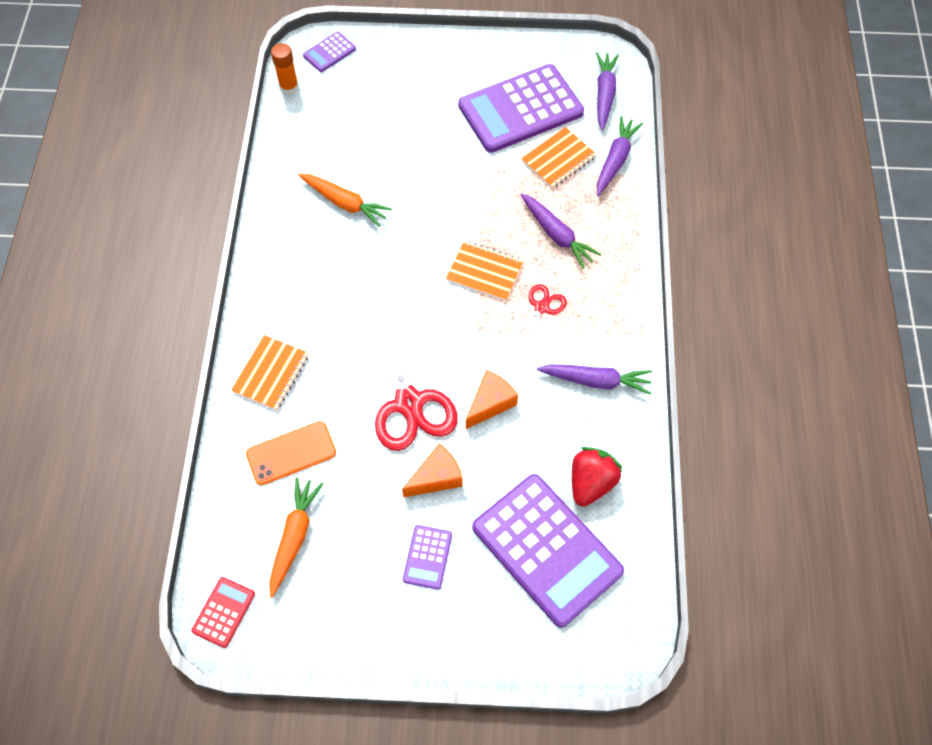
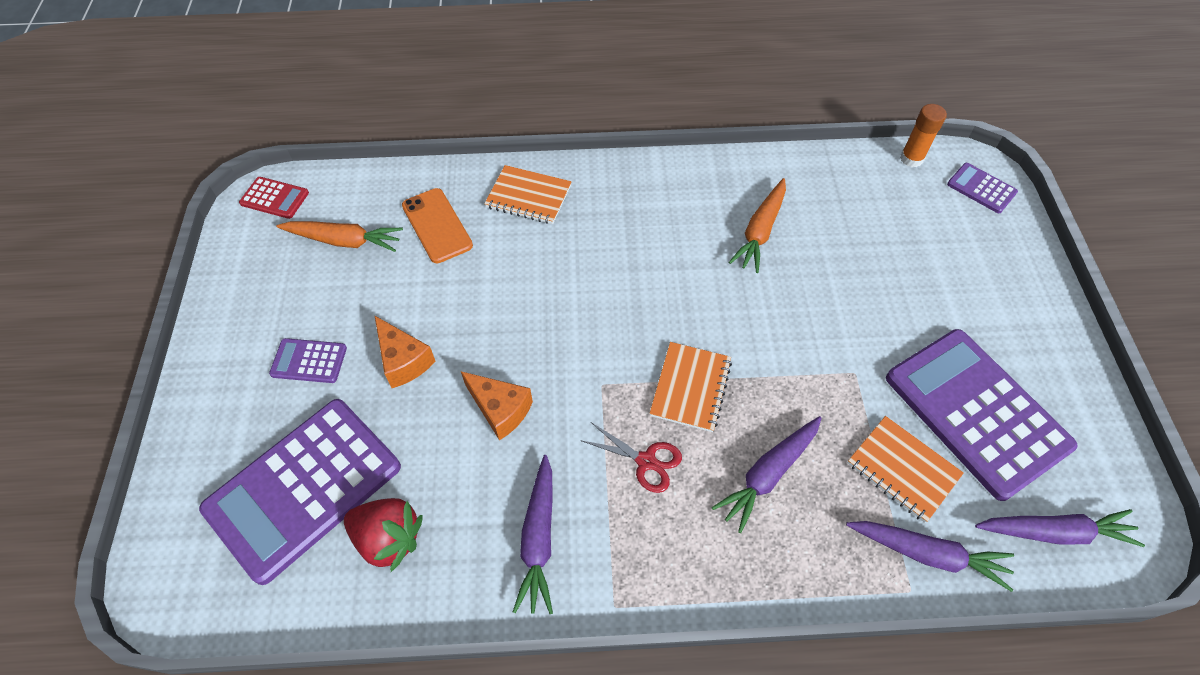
camera: 85 degrees right, 5 degrees down
red scissors [362,312,458,451] -> none

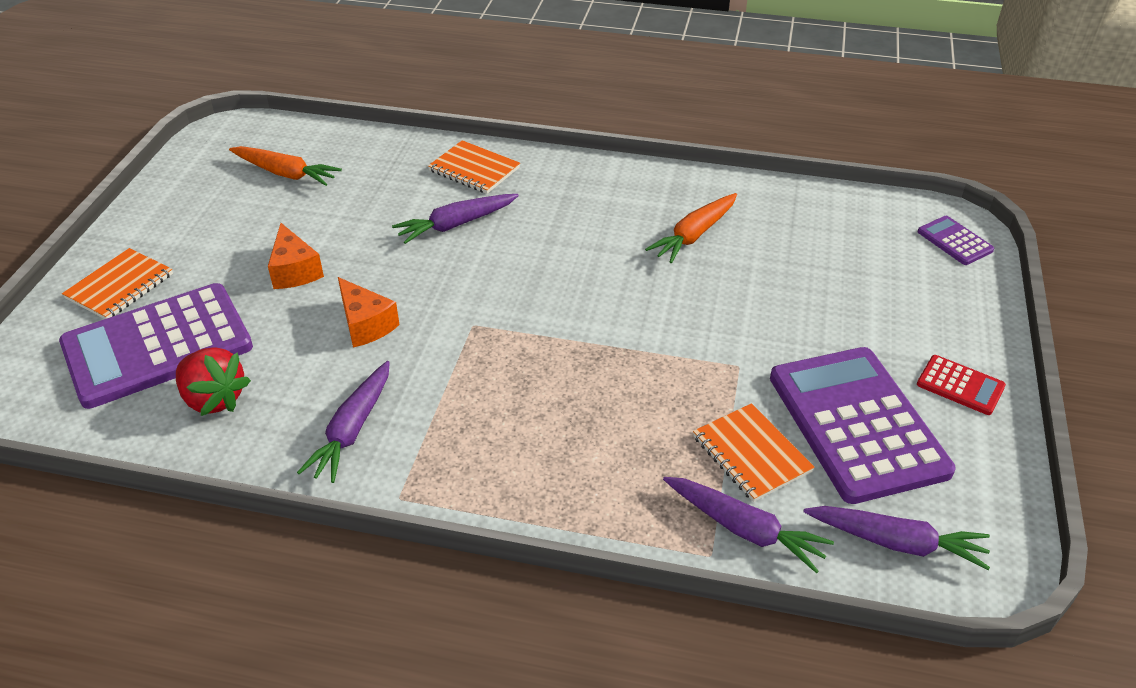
camera: 15 degrees right, 15 degrees down
red calculator [239,177,309,219] -> red calculator moved to [917,355,1006,415]
purple calculator [269,338,347,383] -> none
orange phone [402,188,473,263] -> none
red scissors [580,422,682,493] -> none
orange notebook [649,342,732,432] -> orange notebook moved to [62,248,173,319]
purple carrot [712,416,822,533] -> purple carrot moved to [392,194,519,244]
orange glue stick [900,104,947,167] -> none

